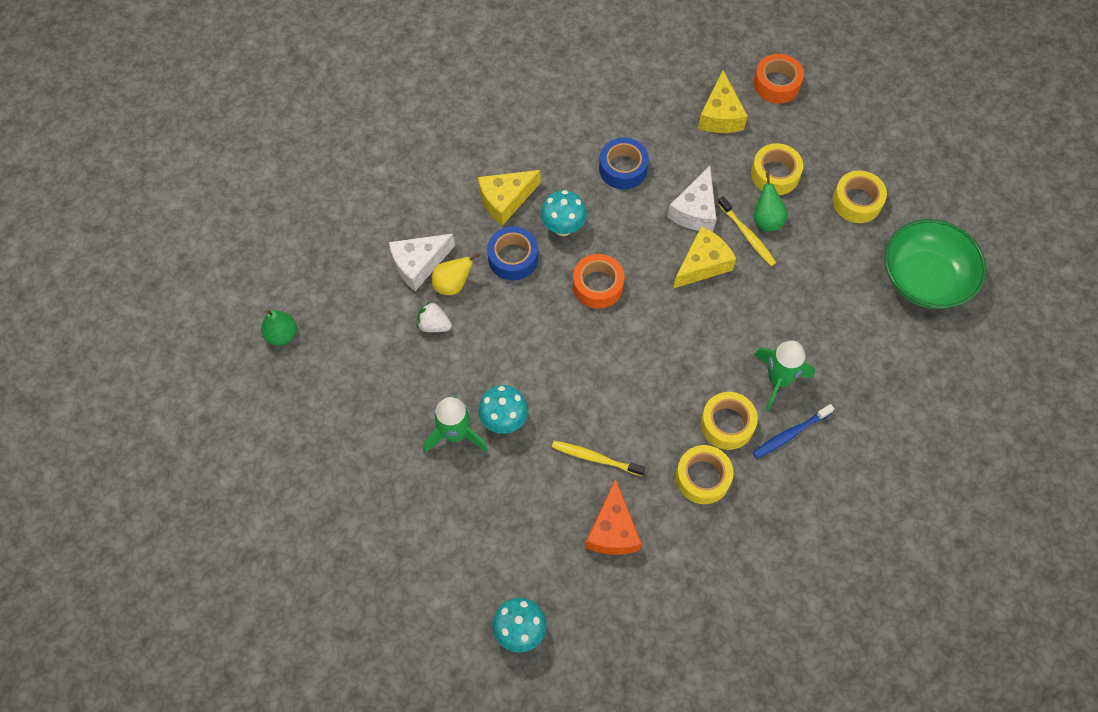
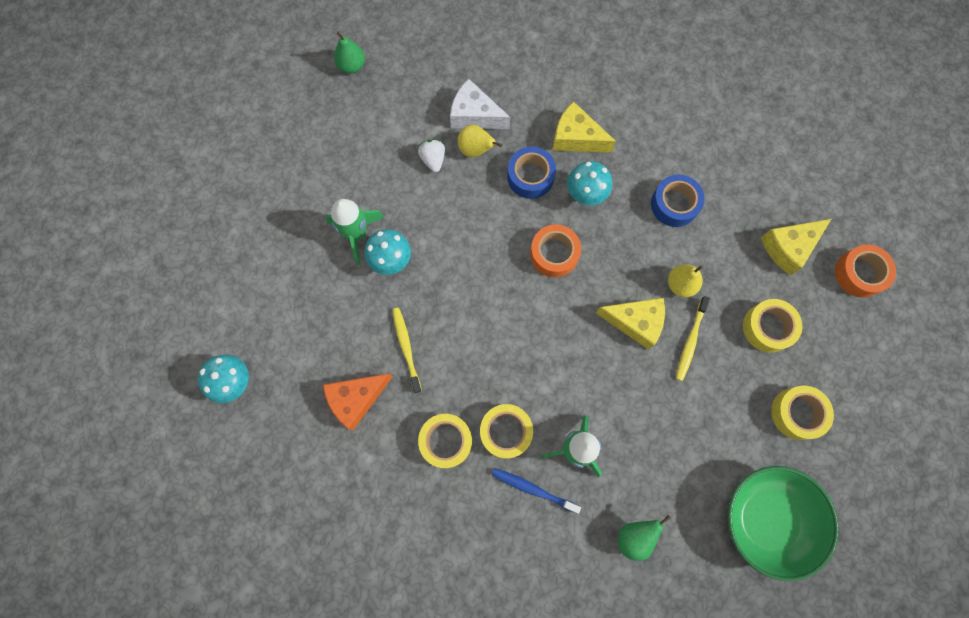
camera: 55 degrees right, 10 degrees up
white cheese [667,166,716,232] -> yellow pear [668,264,703,297]
green pear [754,173,788,231] -> green pear moved to [618,515,671,561]

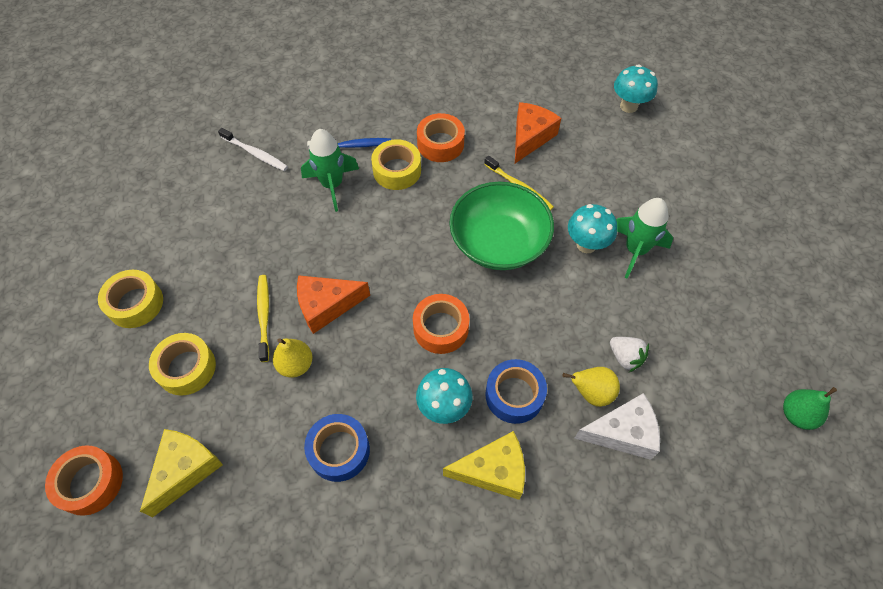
camera: 150 degrees right, 15 degrees down
yellow tape [418,414,472,468] -> orange tape [417,113,465,162]
yellow cheese [596,298,665,350] -> orange cheese [297,275,370,334]
green pear [618,515,671,561] -> white toothbrush [218,128,288,171]
green bowl [728,466,839,581] -> green bowl moved to [449,182,554,270]

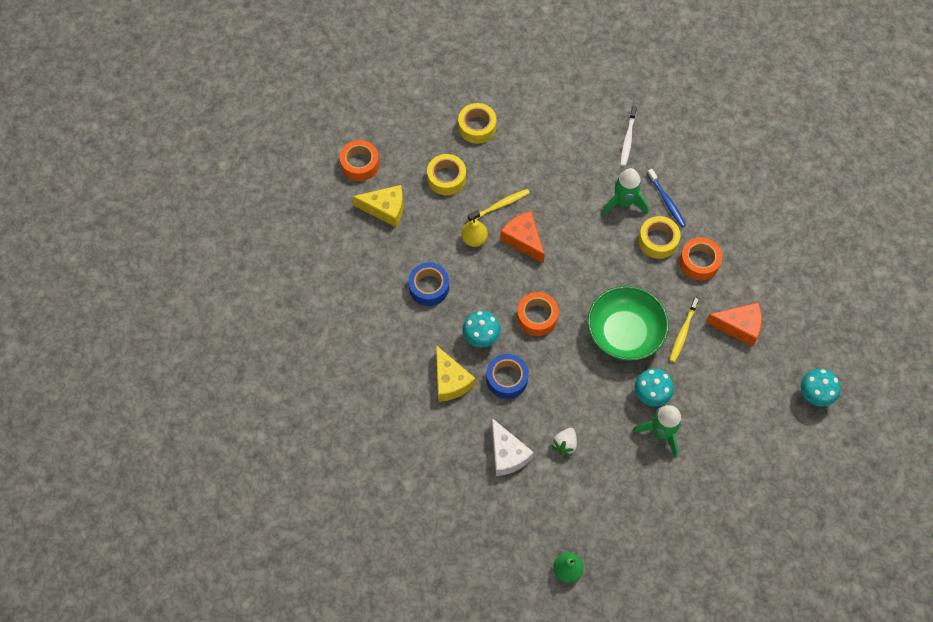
camera: 70 degrees right, 5 degrees up
yellow pear [562,367,620,407] -> none

